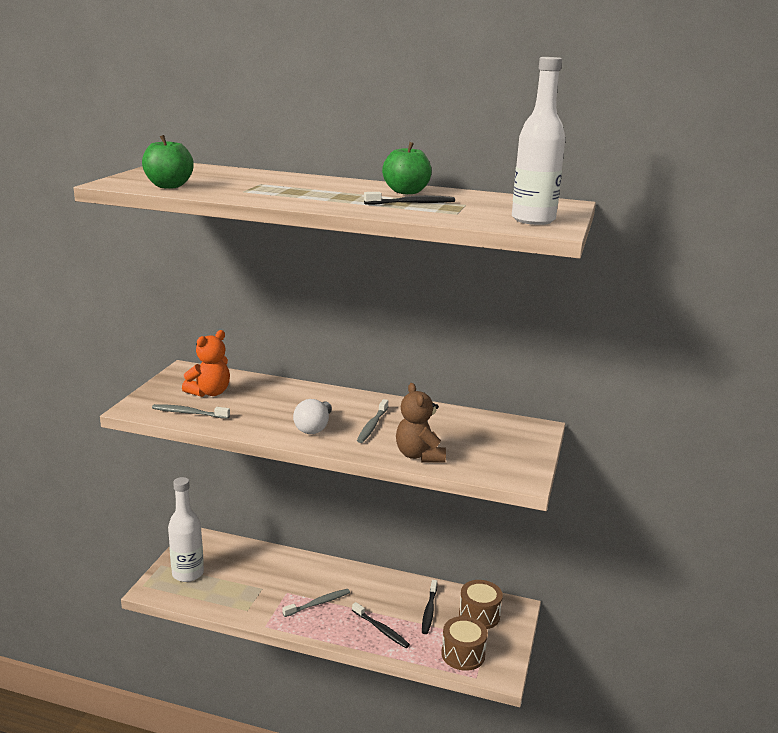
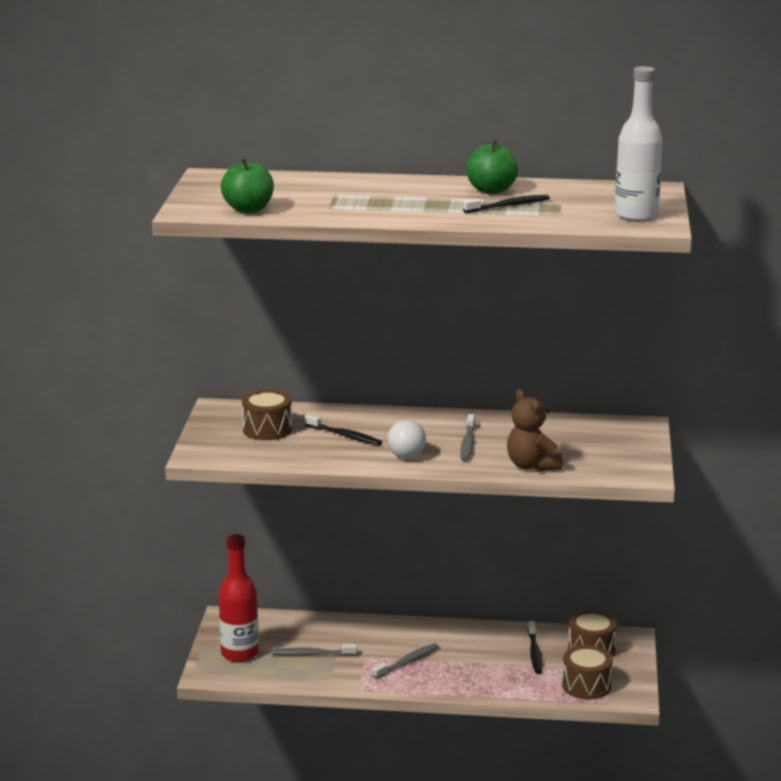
camera: 10 degrees left, 0 degrees up
grey toothbrush [152,404,230,419] -> grey toothbrush moved to [272,644,357,656]
white bottle [168,477,204,582] -> red bottle [219,534,259,662]
orange teddy bear [182,330,230,397] -> brown drum [242,389,292,440]
black toothbrush [352,602,410,648] -> black toothbrush moved to [305,414,382,445]

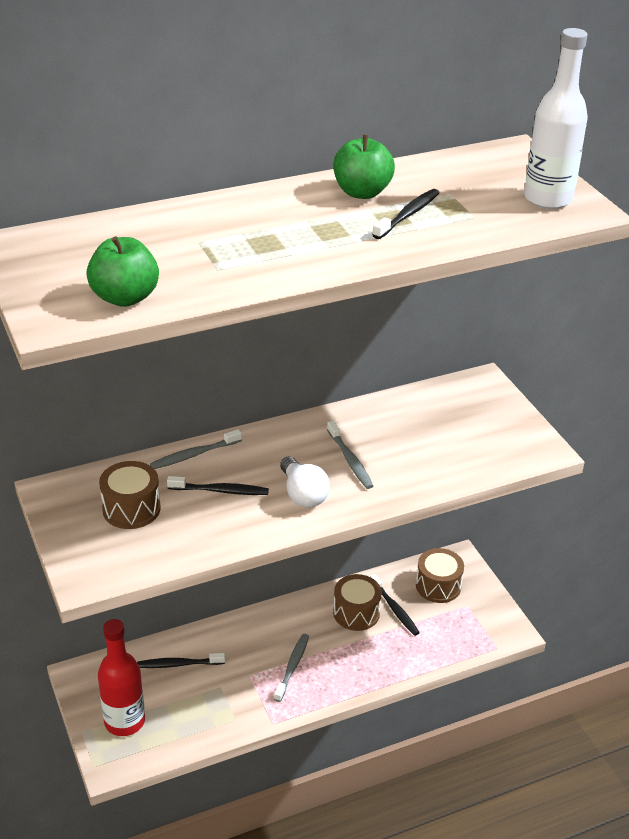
camera: 30 degrees left, 15 degrees up
grey toothbrush [272,644,357,656] -> grey toothbrush moved to [150,429,242,469]
brown teddy bear [507,389,563,472] -> none
brown drum [562,645,613,700] -> brown drum moved to [333,574,382,631]
none -> black toothbrush [137,653,225,668]

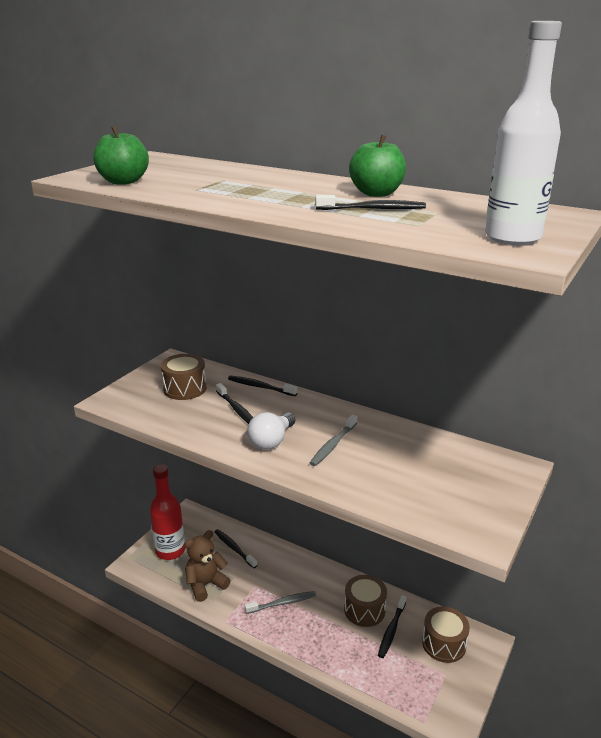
camera: 55 degrees right, 10 degrees down
grey toothbrush [150,429,242,469] -> black toothbrush [228,376,298,396]
none -> brown teddy bear [185,530,231,602]

